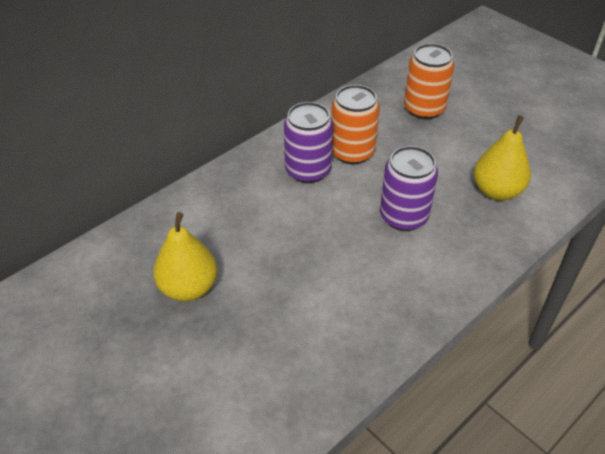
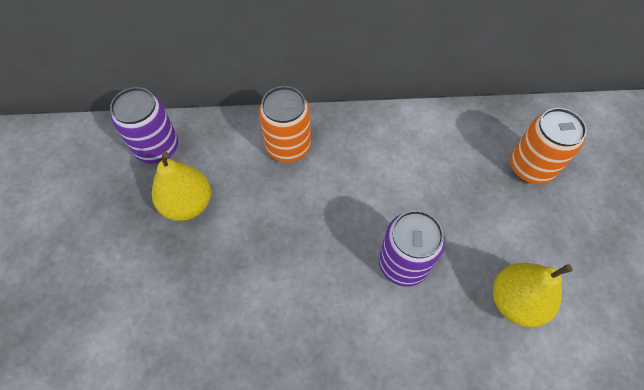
camera: 40 degrees right, 15 degrees up
purple can [284,102,333,183] -> purple can moved to [110,87,178,164]
orange can [331,85,380,165] -> orange can moved to [259,86,311,163]

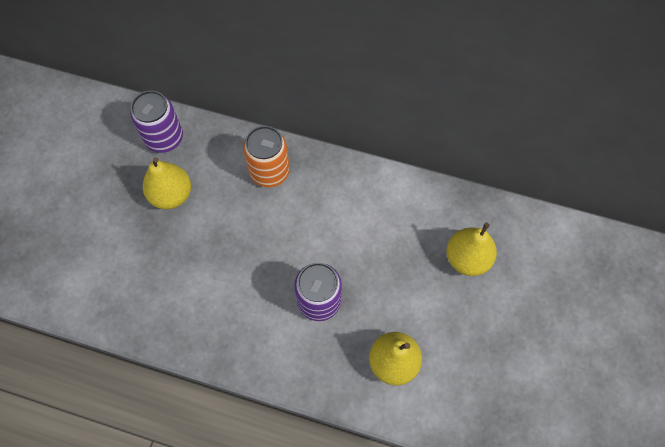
camera: 20 degrees right, 5 degrees up
orange can [510,108,587,184] -> yellow pear [446,222,497,276]

